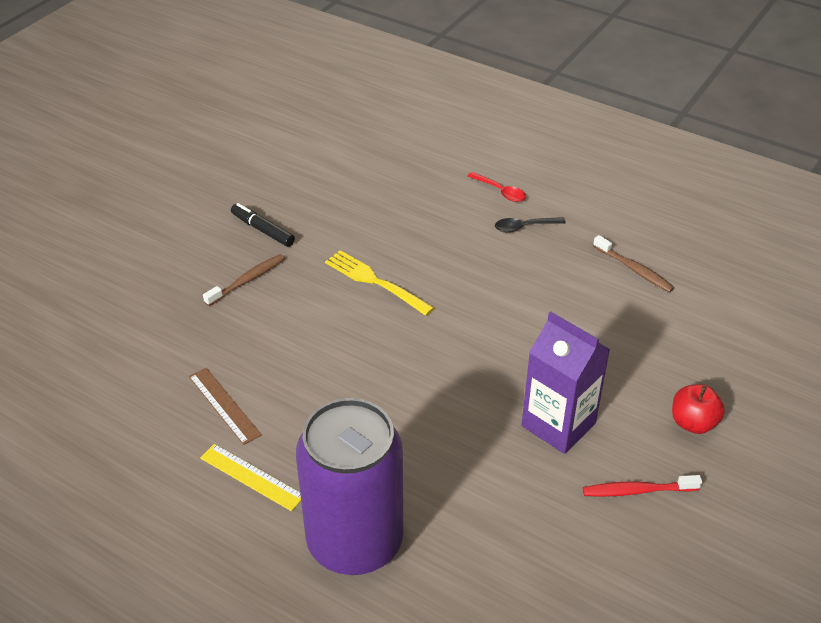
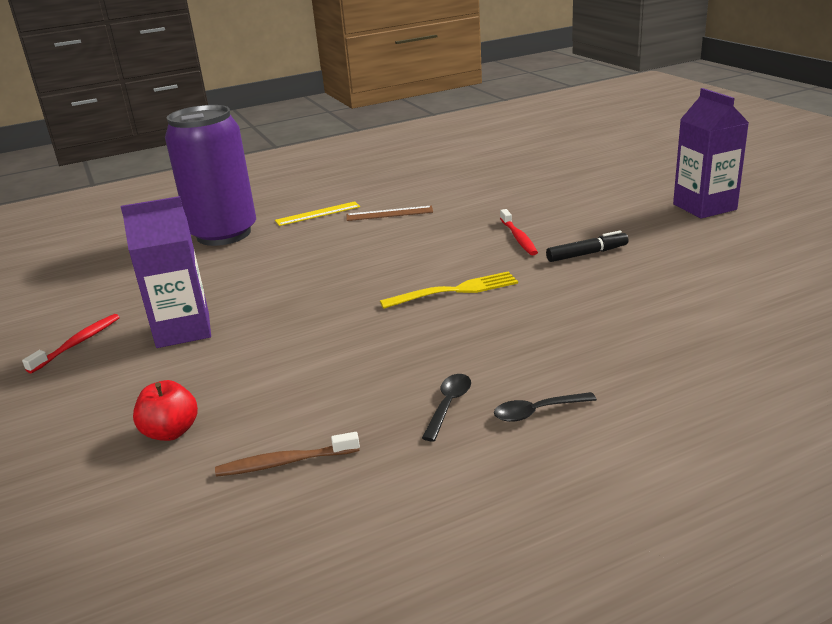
camera: 125 degrees right, 15 degrees down
brown toothbrush [203,254,285,306] -> red toothbrush [500,209,538,256]
red spoon [468,172,526,202] -> black spoon [494,392,597,422]
red apple [672,384,725,434] -> red apple moved to [133,380,198,441]
none -> purple carton [673,88,749,219]

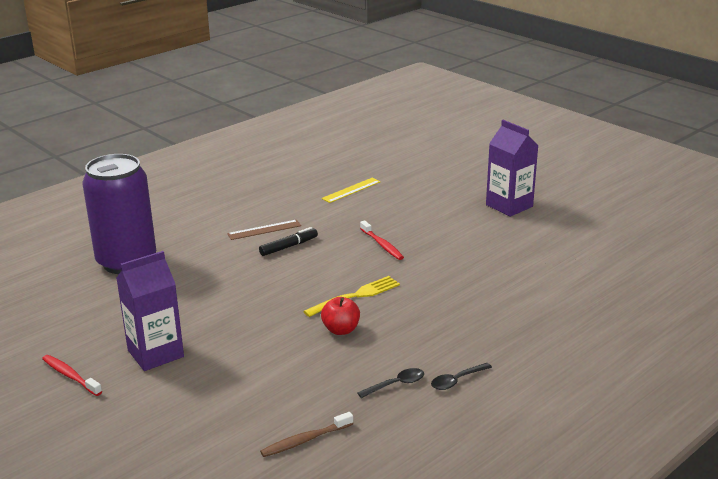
camera: 20 degrees left, 0 degrees up
red toothbrush [22,314,120,374] -> red toothbrush turned 60 degrees counterclockwise [42,355,102,396]
red apple [133,380,198,441] -> red apple moved to [321,297,360,335]
yellow ruler [275,201,360,226] -> yellow ruler moved to [322,178,380,203]
black spoon [422,374,471,441] -> black spoon turned 60 degrees clockwise [357,368,424,398]
black marker [546,230,629,262] -> black marker moved to [259,227,318,256]

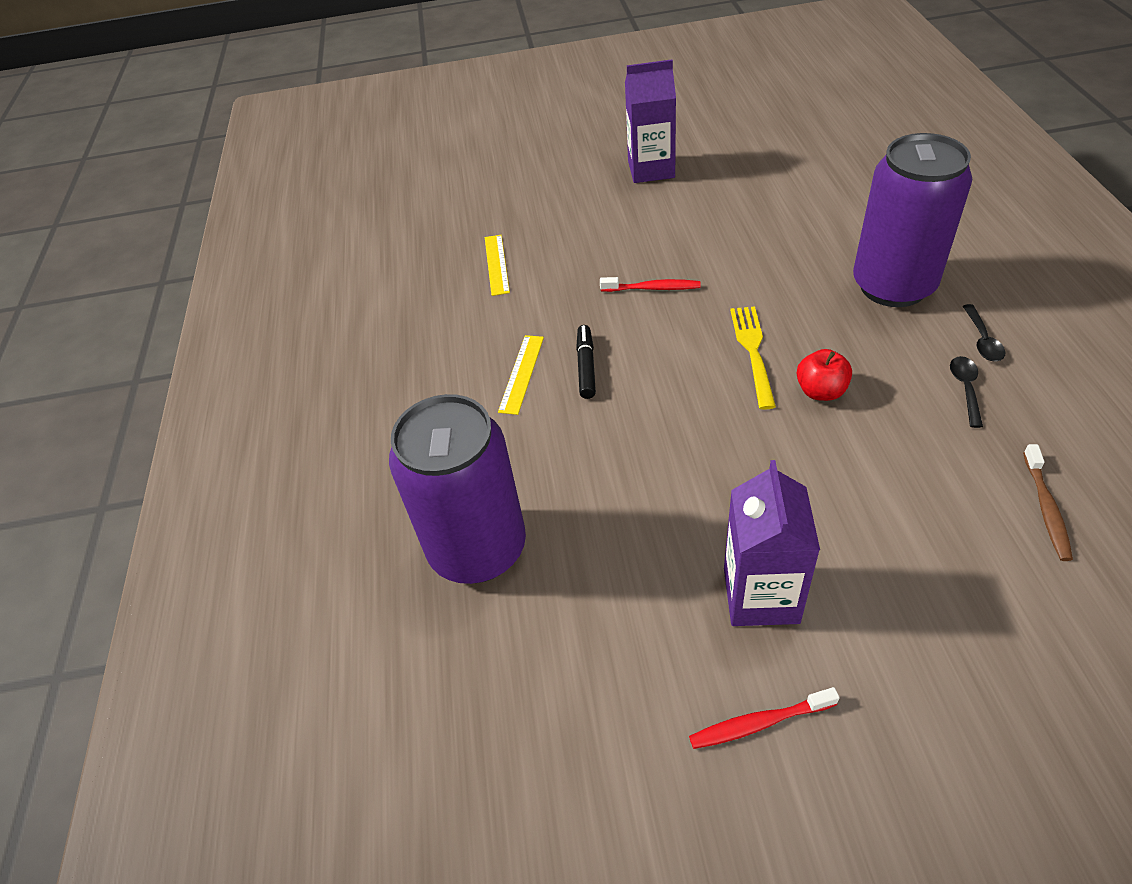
camera: 50 degrees left, 20 degrees up
brown ruler [227,220,301,240] -> yellow ruler [498,335,544,415]
none -> purple can [853,133,972,307]

